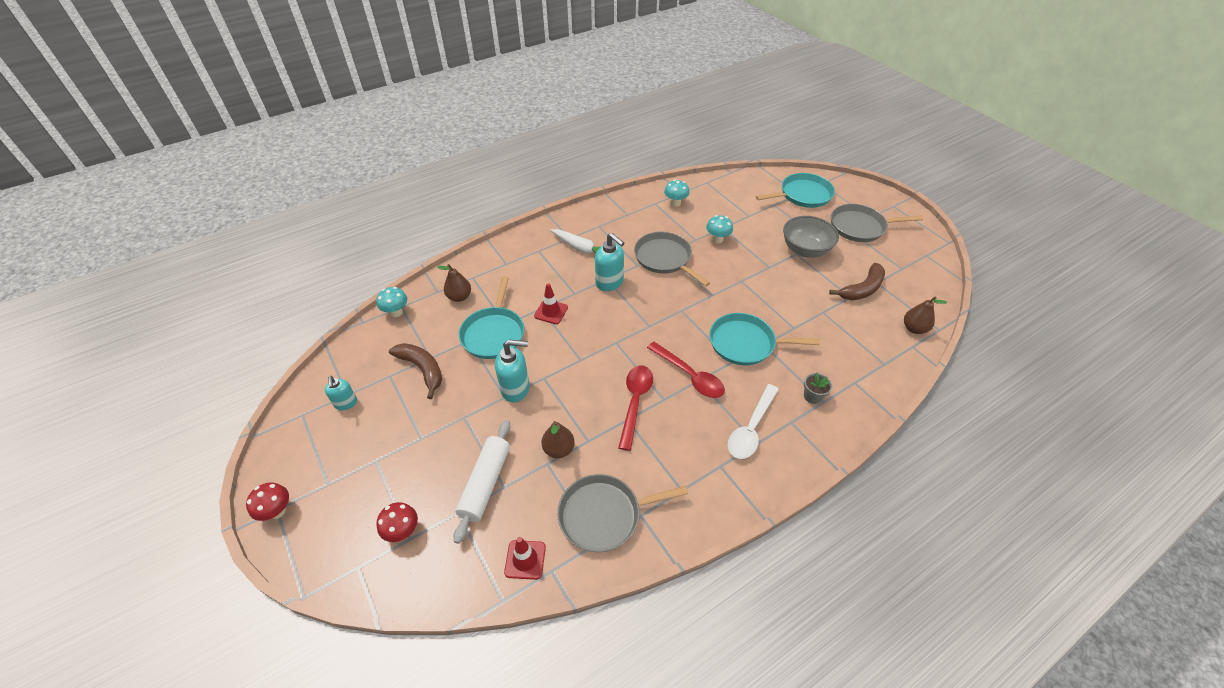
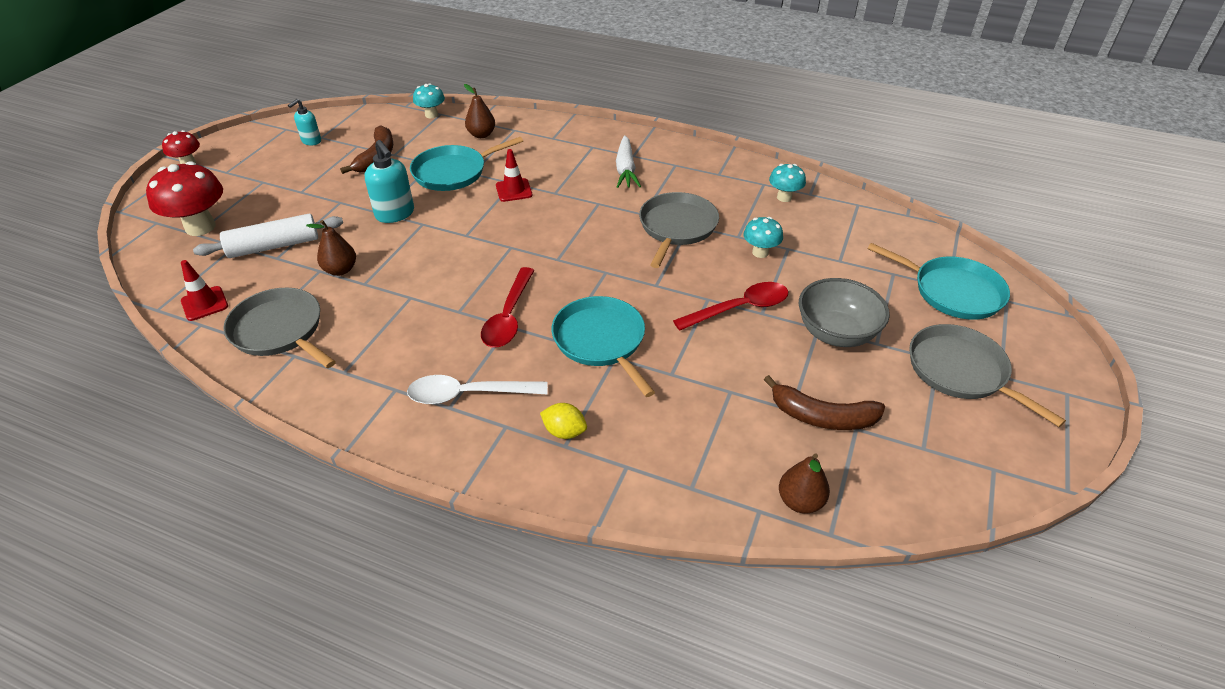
camera: 55 degrees right, 5 degrees down
red mushroom [376,502,418,542] -> red mushroom [146,161,223,236], size x1.80
turquoise soap dispenser [595,233,624,291] -> none
red spoon [618,366,653,451] -> red spoon moved to [673,282,788,331]
grey flower pot [804,372,832,404] -> yellow lemon [540,403,587,439]

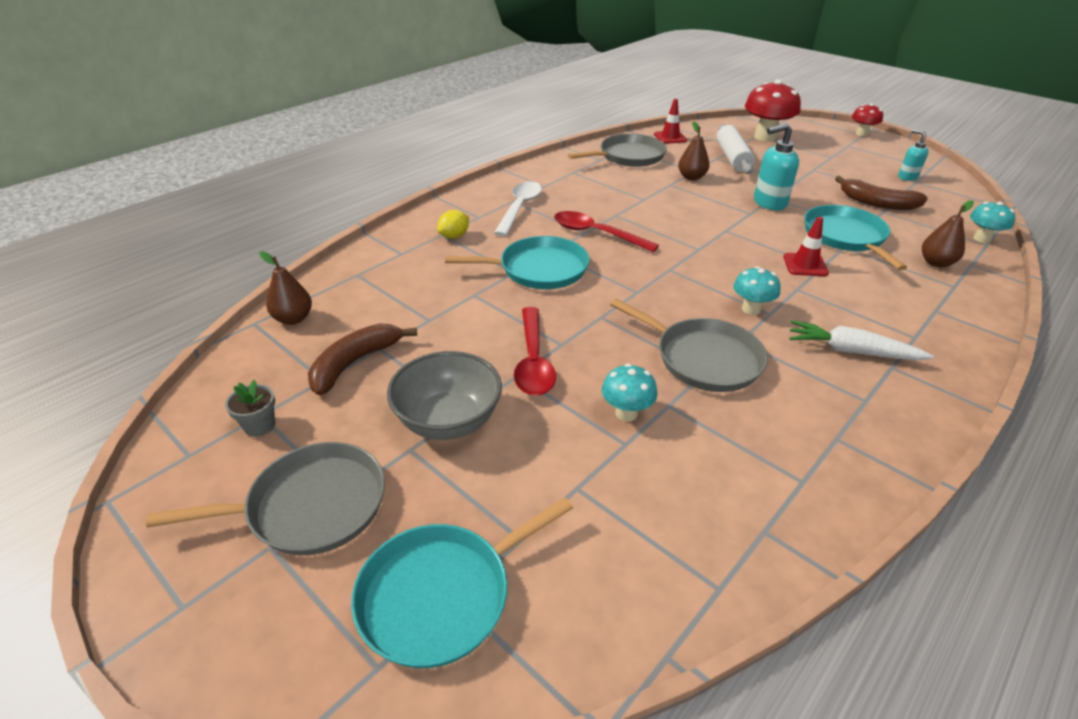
camera: 110 degrees right, 5 degrees down
turquoise mushroom [769,164,806,202] -> turquoise mushroom moved to [733,266,781,315]
none -> grey flower pot [225,380,275,437]

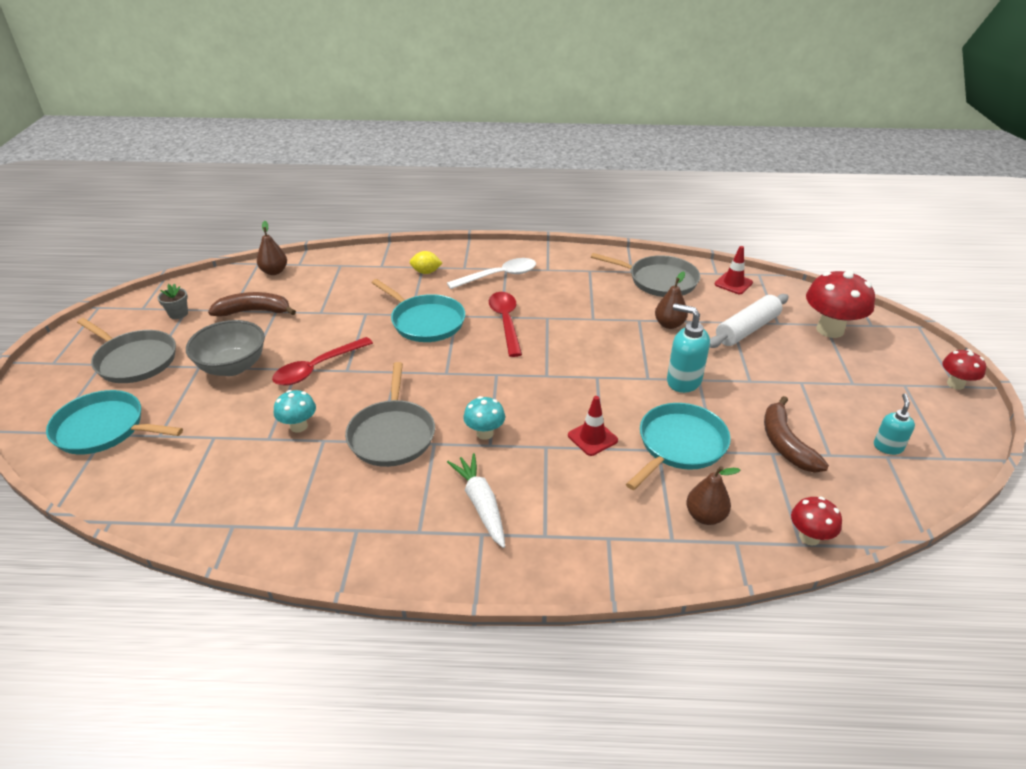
camera: 50 degrees right, 0 degrees up
turquoise mushroom [970,201,1015,243] -> red mushroom [791,497,842,545]

